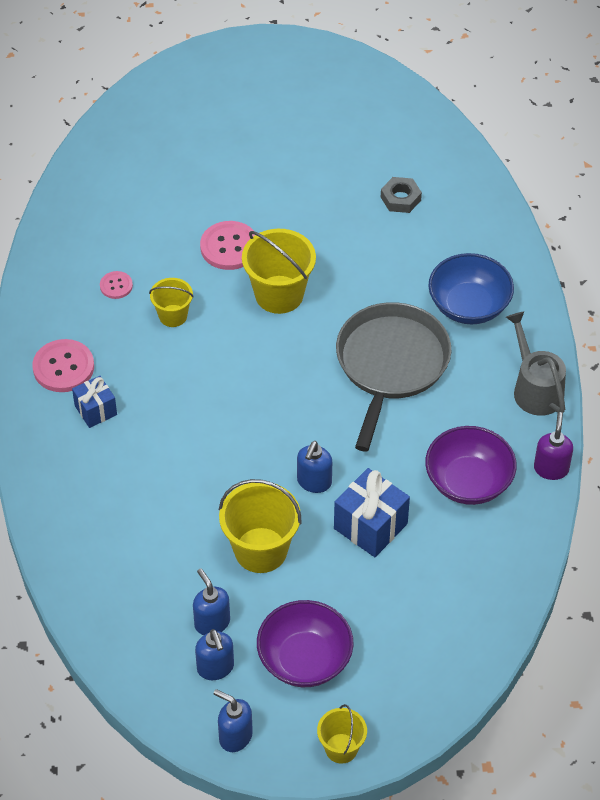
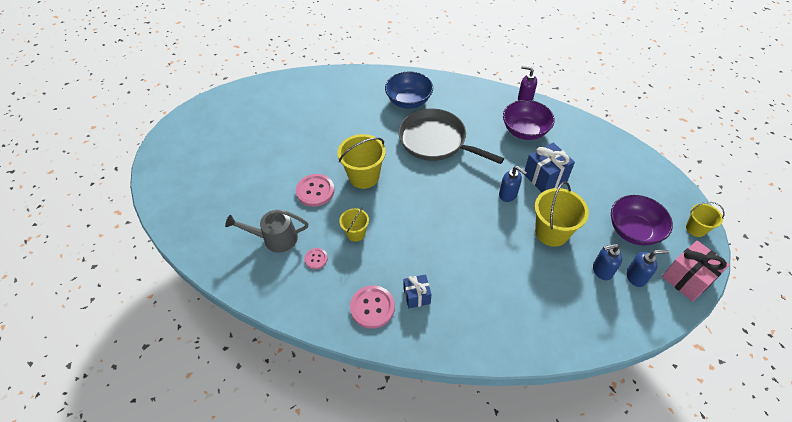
camera: 70 degrees left, 0 degrees up
blue soap dispenser [214,689,253,752] -> pink gift [662,241,730,301]
grey nut [381,177,422,213] -> none
grey watering can [506,312,566,416] -> grey watering can moved to [225,210,308,253]

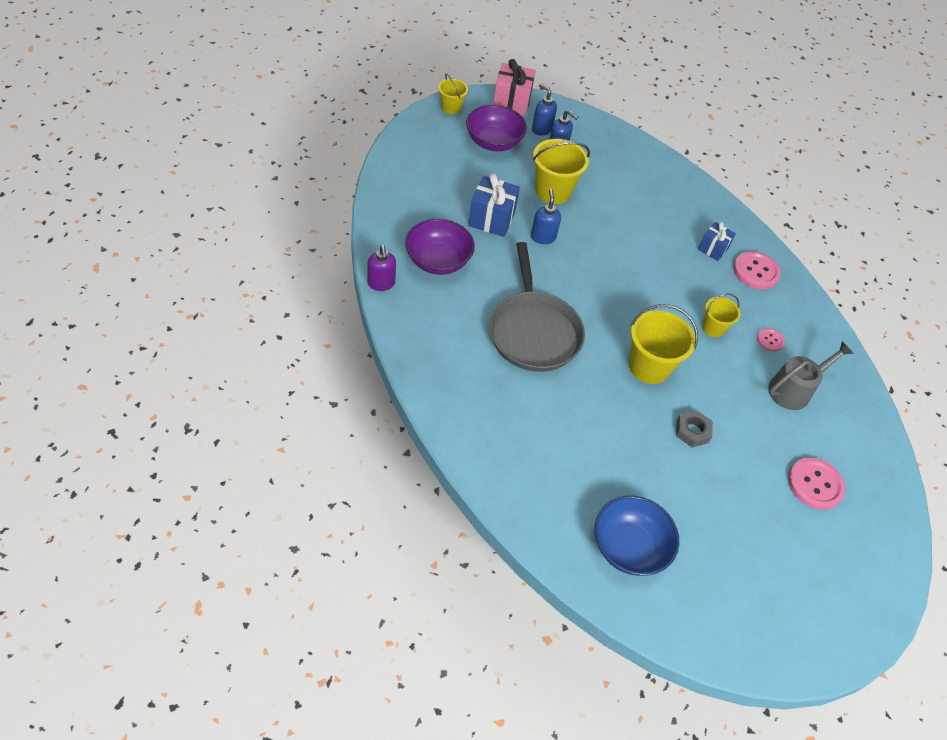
camera: 140 degrees left, 0 degrees up
grey watering can [225,210,308,253] -> grey watering can turned 75 degrees counterclockwise [768,341,853,410]
pink button [296,174,335,207] -> pink button moved to [788,457,845,510]
blue bowl [385,72,433,109] -> blue bowl moved to [595,496,679,576]
none -> grey nut [676,410,713,447]

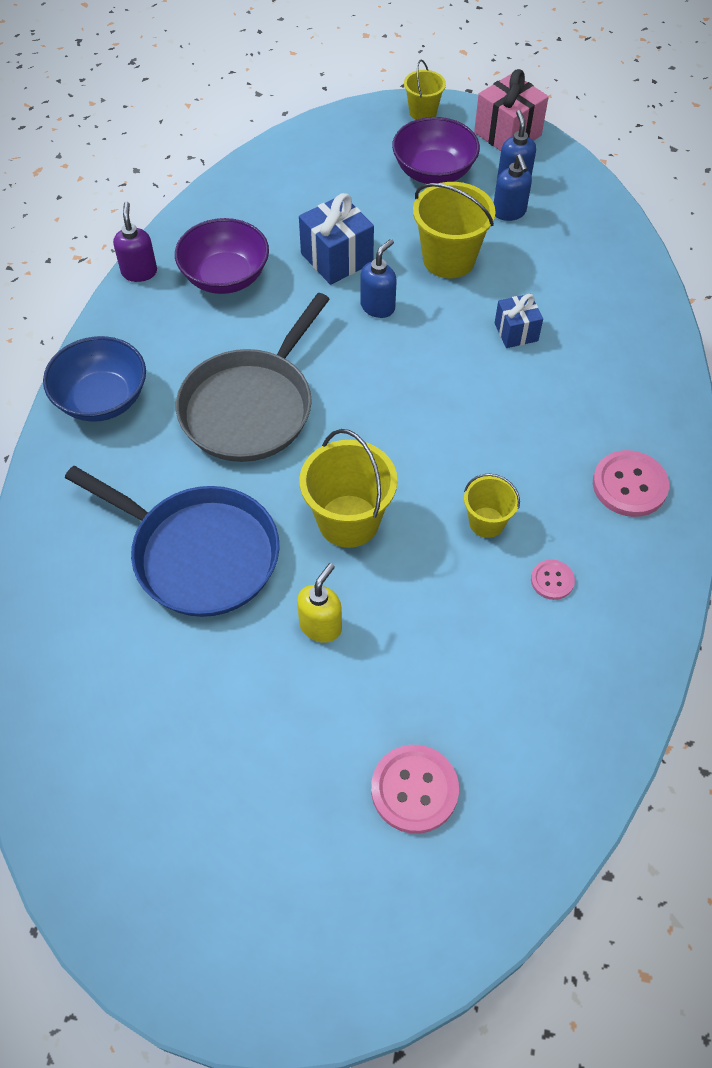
camera: 45 degrees right, 5 degrees up
purple soap dispenser [368,245,396,291] -> purple soap dispenser turned 150 degrees clockwise [113,202,157,282]
blue bowl [595,496,679,576] -> blue bowl moved to [43,336,146,422]
grey nut [676,410,713,447] -> yellow soap dispenser [297,563,342,643]
blue gift [698,222,736,261] -> blue gift moved to [495,294,543,348]
grey watering can [768,341,853,410] -> none
none -> blue pan [65,466,279,617]

